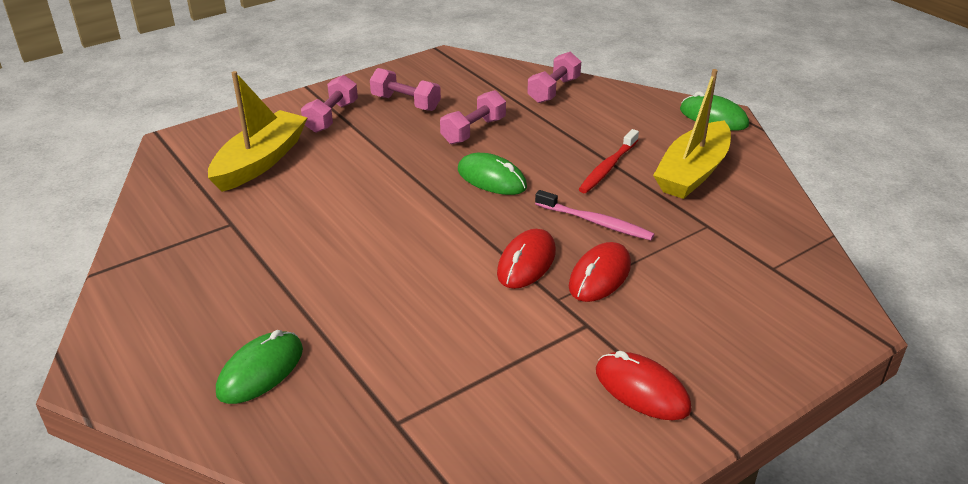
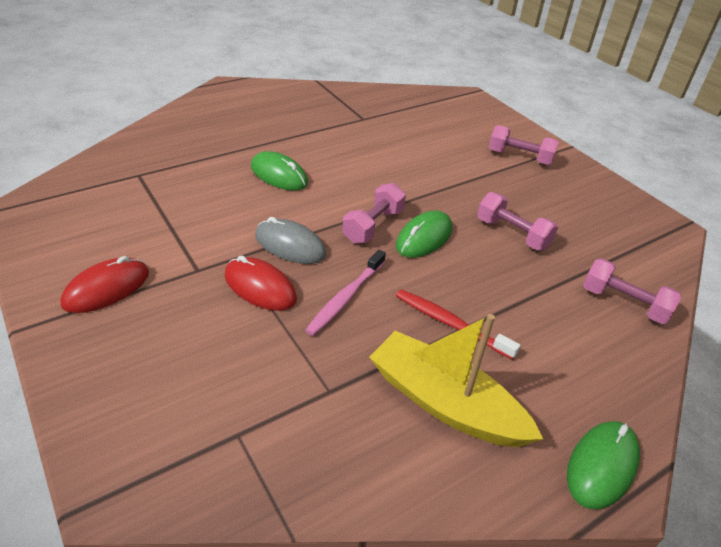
camera: 90 degrees right, 5 degrees up
yellow boat [208,71,308,192] -> none
green mouse [216,330,303,404] -> green mouse moved to [251,151,308,191]
pink dumbbell [370,68,441,111] -> pink dumbbell moved to [342,183,406,243]
red mouse [497,229,556,289] -> grey mouse [255,217,326,264]

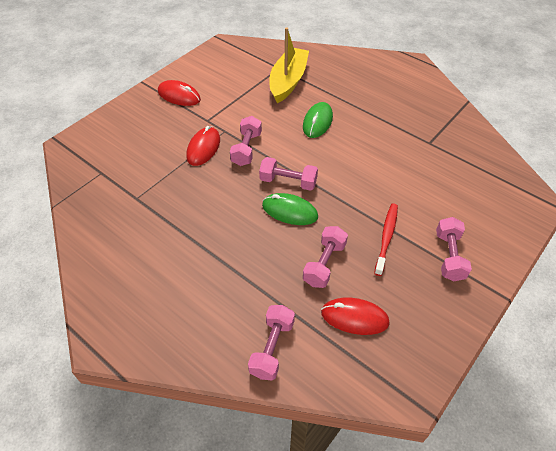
camera: 75 degrees right, 10 degrees up
grey mouse [255,217,326,264] -> pink dumbbell [230,116,262,166]
pink toothbrush [305,250,386,336] -> none
yellow boat [369,314,543,447] -> yellow boat moved to [269,27,309,103]
red toothbrush [396,290,520,360] -> red toothbrush moved to [374,204,398,276]
green mouse [567,421,640,509] -> none
none -> red mouse [321,298,390,335]

